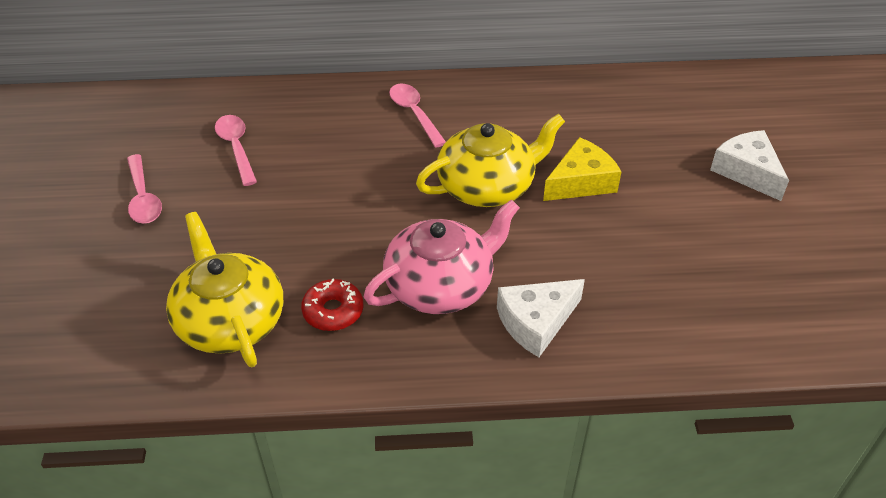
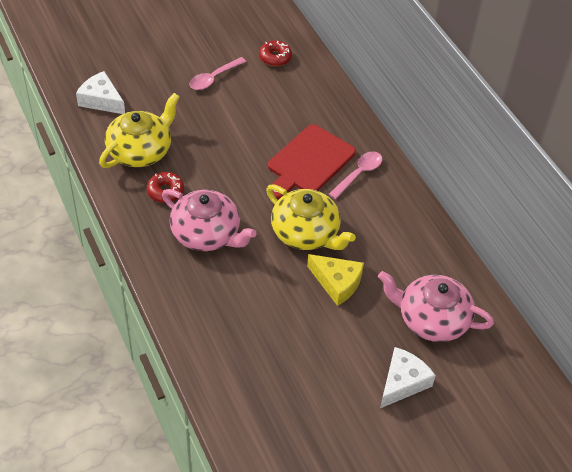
camera: 65 degrees right, 5 degrees up
pink spoon [215,115,257,186] -> none
white cheese [497,279,585,357] -> white cheese moved to [76,71,125,114]
none -> red donut [259,40,292,66]
none -> red cutting board [268,124,356,199]
none -> pink teapot [378,271,494,342]

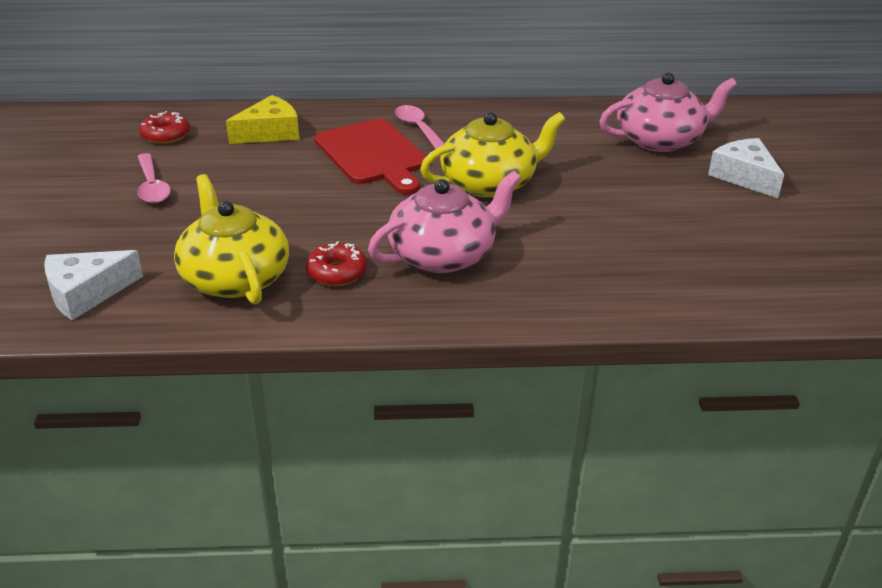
camera: 65 degrees left, 15 degrees down
yellow cheese [307,254,364,306] -> yellow cheese moved to [226,95,299,144]
pink teapot [378,271,494,342] -> pink teapot turned 150 degrees counterclockwise [599,73,737,152]

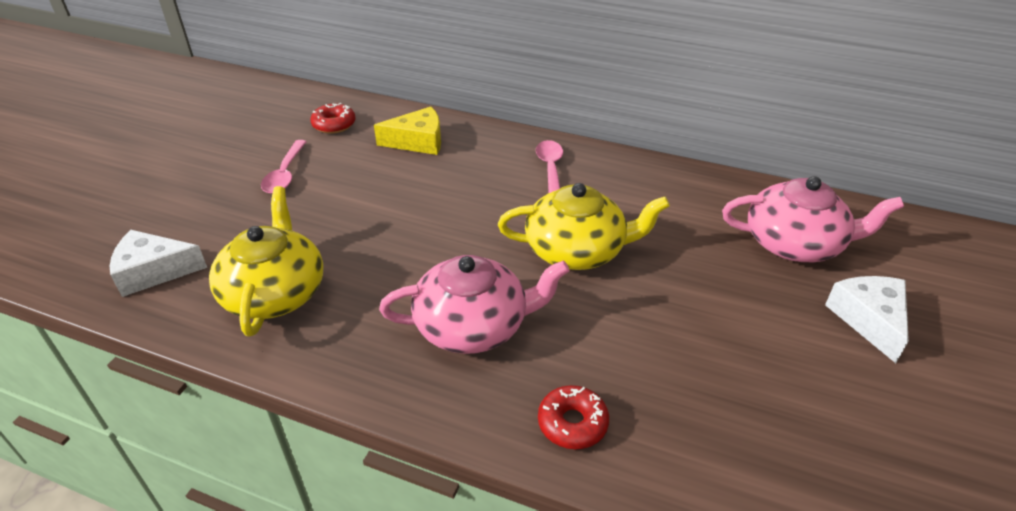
camera: 25 degrees right, 5 degrees up
red donut [306,241,367,286] -> red donut moved to [538,385,609,449]
red cutting board [314,119,426,195] -> none

